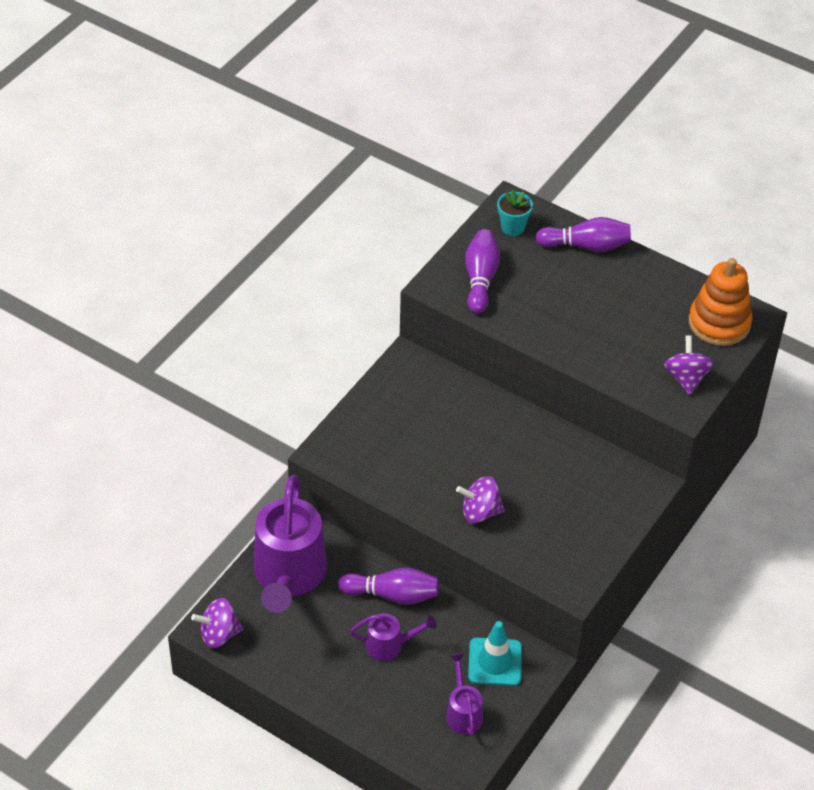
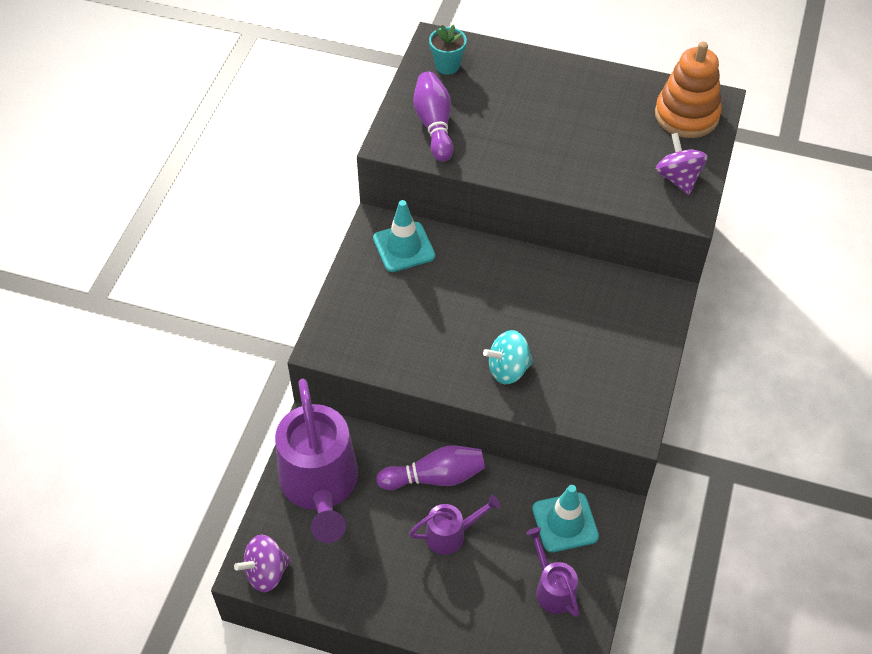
camera: 15 degrees left, 5 degrees up
purple spinning top [456,476,505,523] -> turquoise spinning top [483,330,534,384]
purple bowling pin [535,217,631,252] -> none
none -> turquoise traffic cone [373,200,435,272]

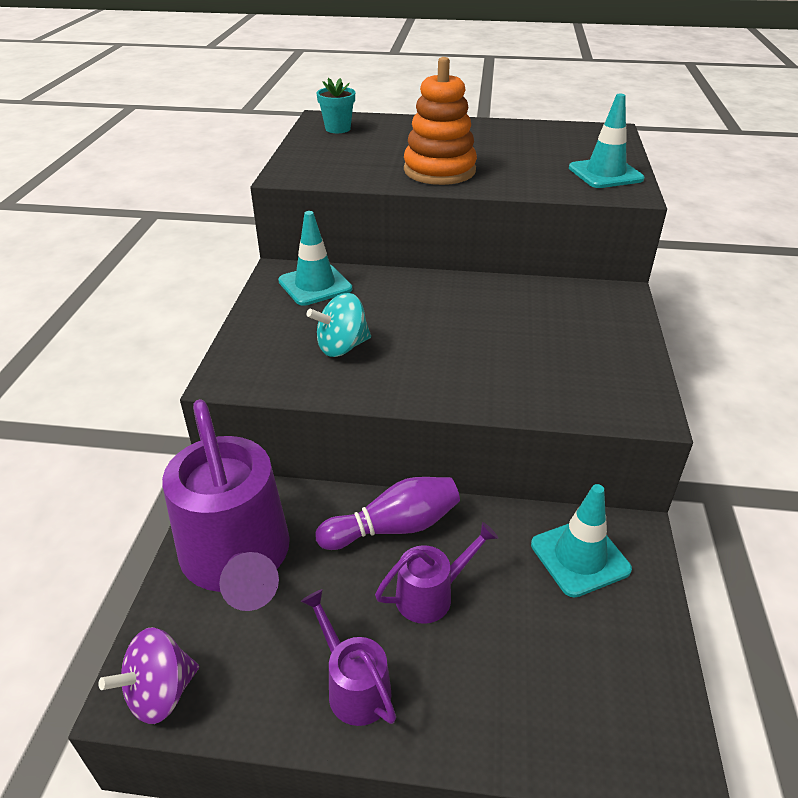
camera: 10 degrees left, 15 degrees down
purple bowling pin [414,72,453,162] -> none
turquoise spinning top [483,330,534,384] -> turquoise spinning top moved to [307,293,371,357]
purple watering can [526,527,579,617] -> purple watering can moved to [301,589,396,726]
orange stacking toy [655,42,722,138] -> orange stacking toy moved to [404,57,477,185]
purple spinning top [655,133,708,195] -> turquoise traffic cone [569,94,645,188]

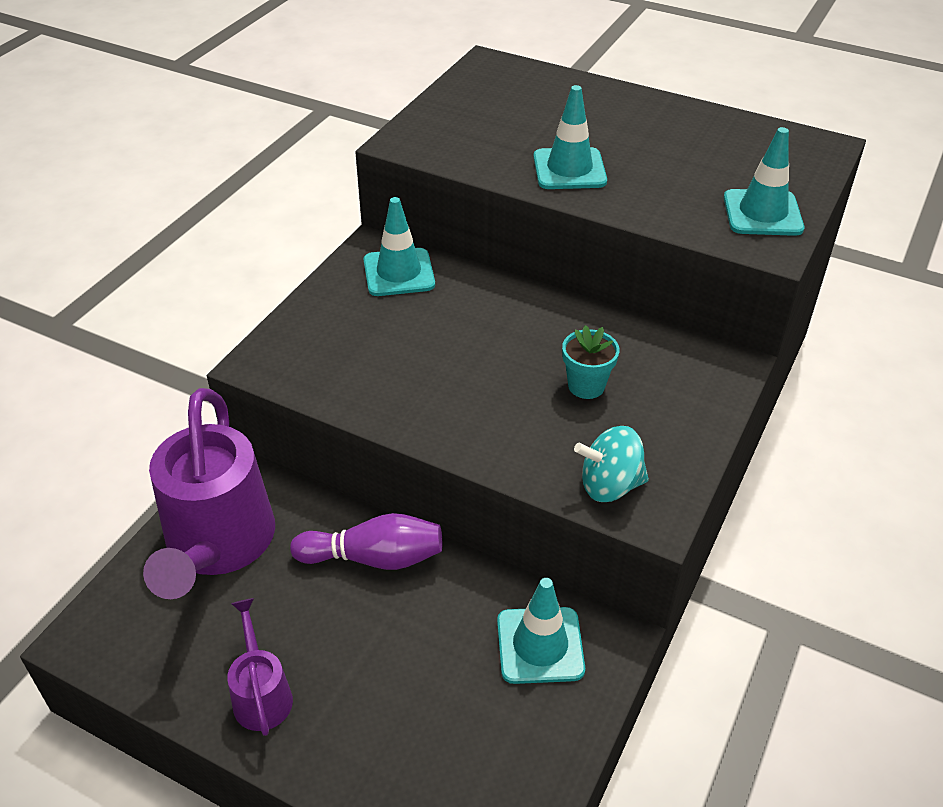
camera: 20 degrees right, 5 degrees up
purple spinning top [98,627,199,724] -> none
turquoise spinning top [307,293,371,357] -> turquoise spinning top moved to [574,426,649,502]
turquoise flower pot [317,78,355,133] -> turquoise flower pot moved to [562,325,619,399]
purple watering can [375,522,498,624] -> none
orange stacking toy [404,57,477,185] -> turquoise traffic cone [533,85,607,189]

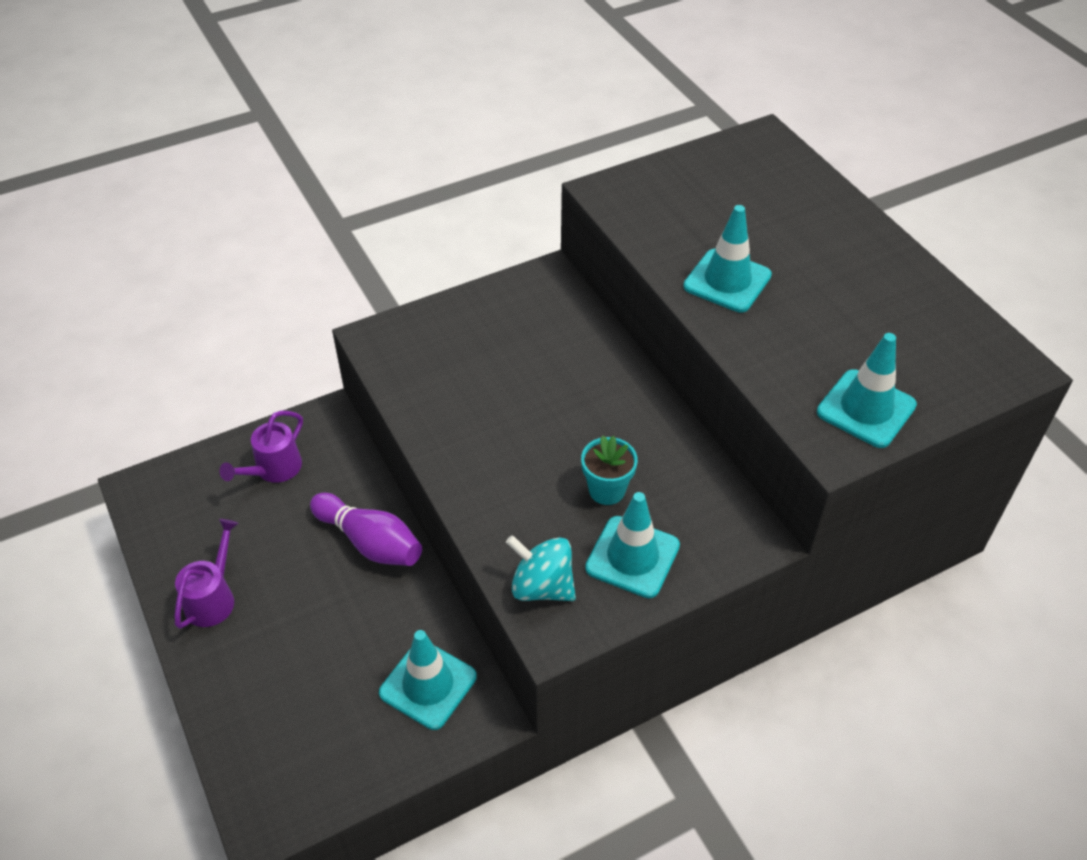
camera: 35 degrees right, 5 degrees up
purple watering can [143,388,275,599] -> purple watering can [219,411,303,483], size x0.48
turquoise traffic cone [364,197,435,296] -> turquoise traffic cone moved to [585,492,680,598]

